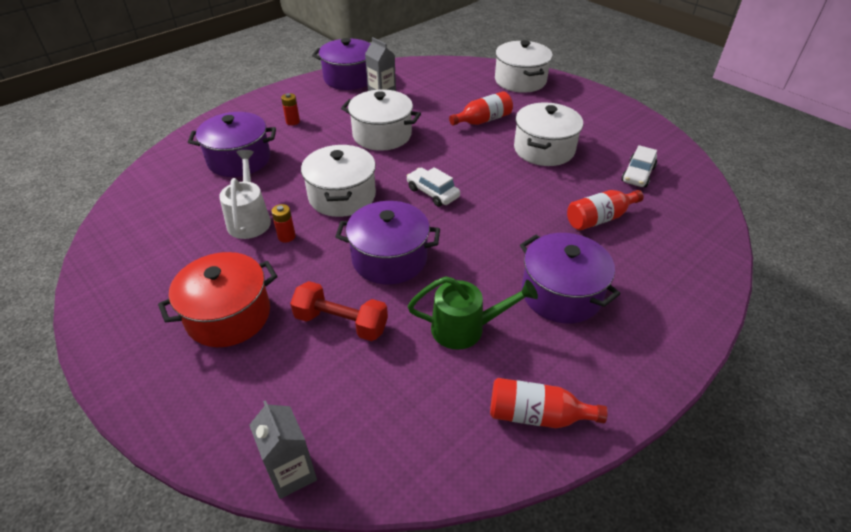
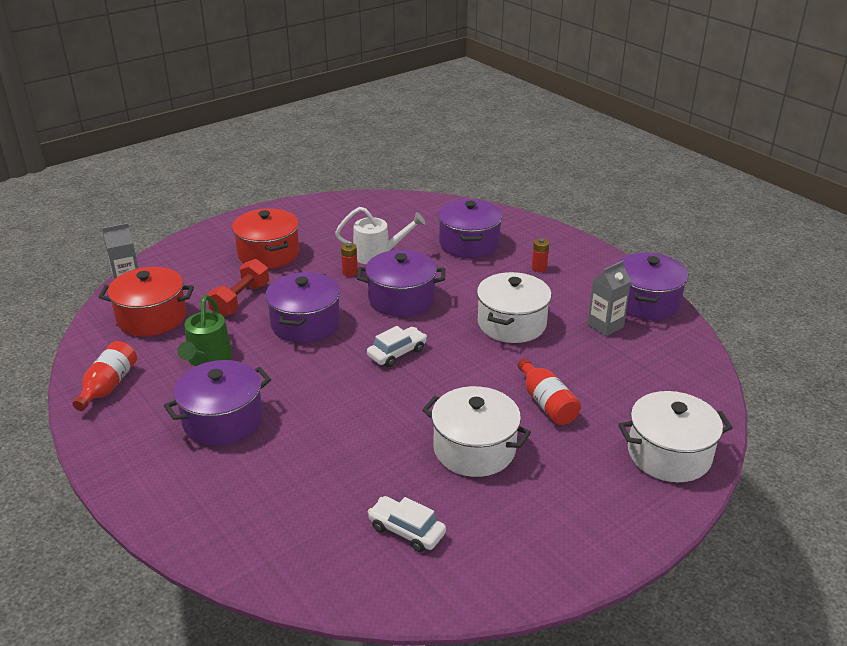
camera: 95 degrees right, 10 degrees down
white pot [301,145,376,217] -> purple pot [357,250,445,317]
red bottle [567,190,644,230] -> none
none -> red pot [99,267,194,336]

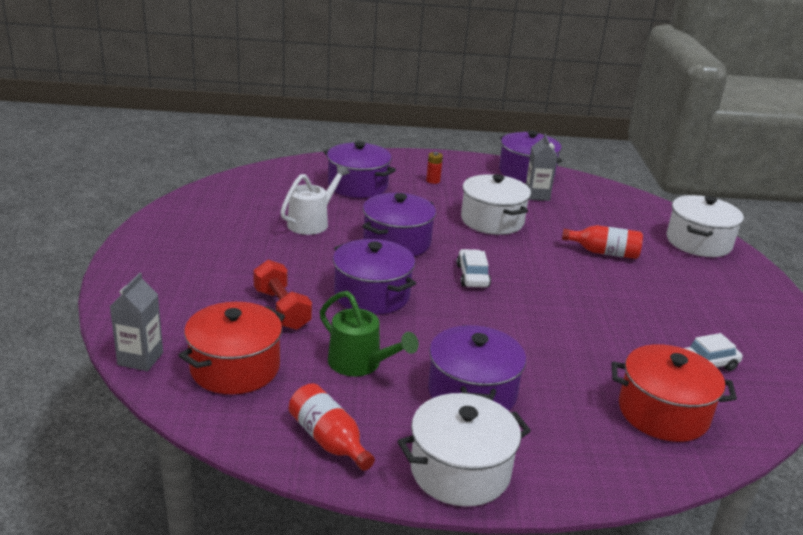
camera: 55 degrees left, 5 degrees down
red pot [232,208,299,269] -> red pot moved to [612,344,737,442]
red battery [341,243,358,277] -> none
white pot [422,386,531,477] -> white pot moved to [397,393,531,507]

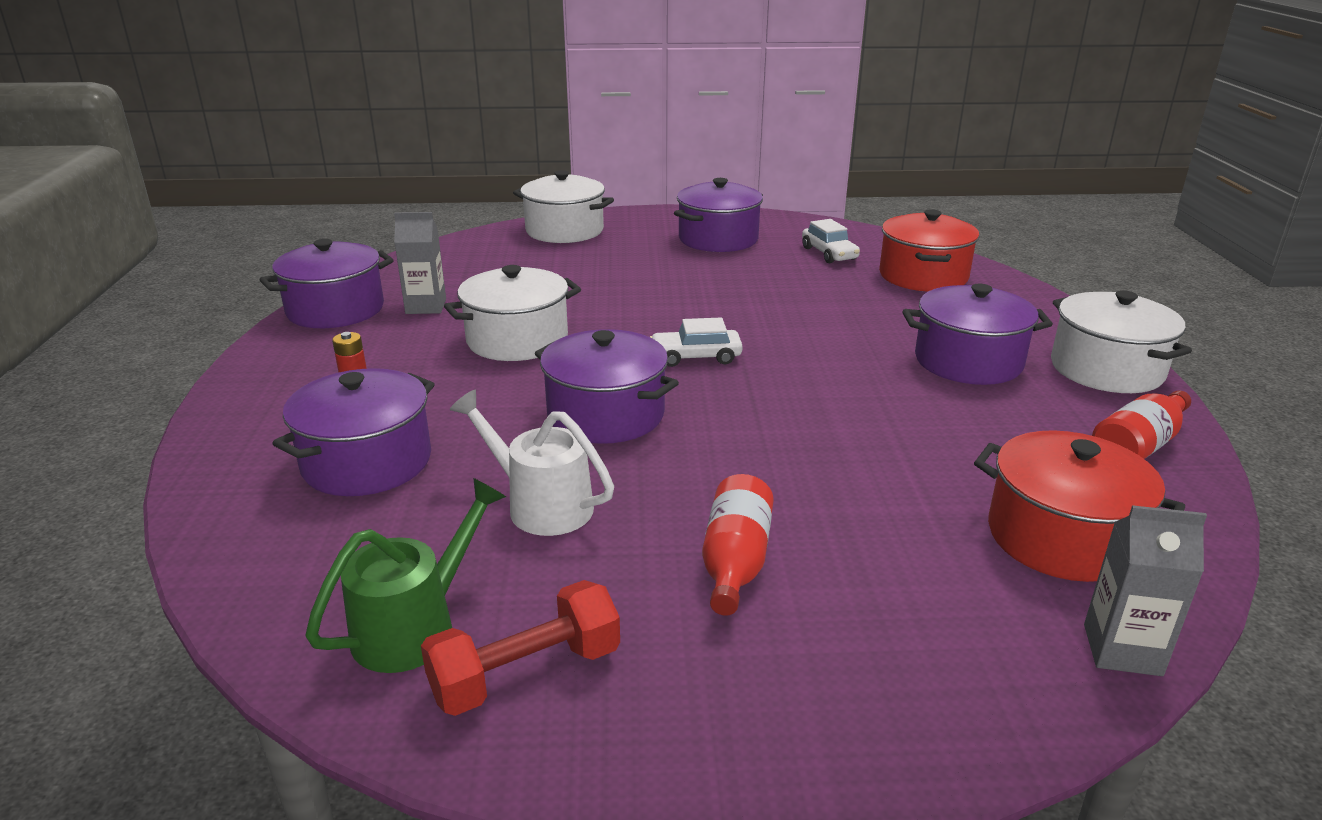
camera: 90 degrees left, 0 degrees up
red dumbbell [253,260,312,330] -> red dumbbell moved to [421,580,620,716]
green watering can [320,291,419,376] -> green watering can moved to [305,478,506,673]
purple pot [333,239,416,315] -> purple pot moved to [674,178,763,252]
red bottle [562,225,643,259] -> red bottle moved to [702,474,774,616]

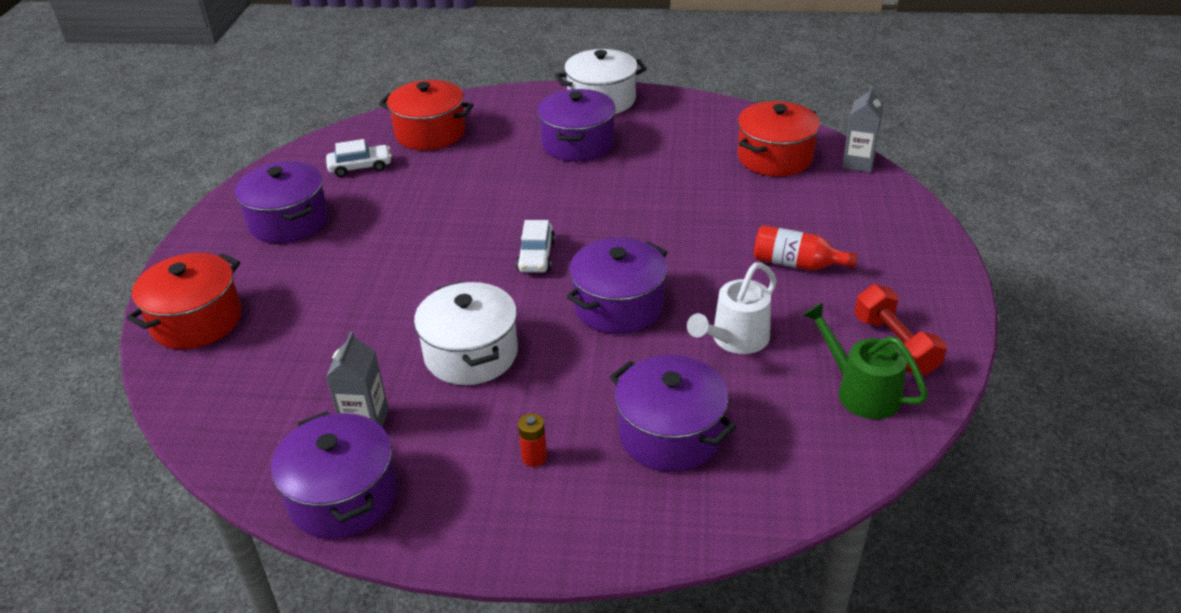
camera: 80 degrees left, 10 degrees up
white pot [513,170,614,243] -> red pot [127,253,242,349]
red bottle [1092,390,1191,459] -> none

